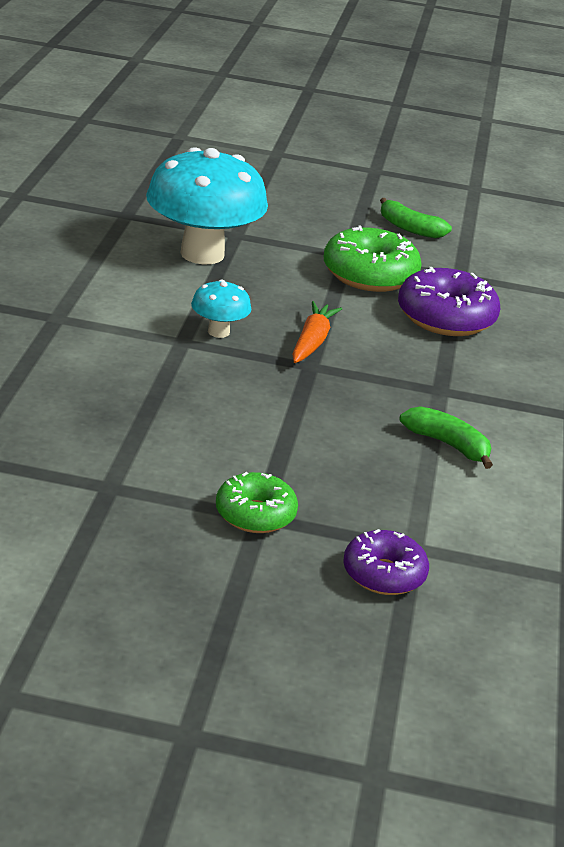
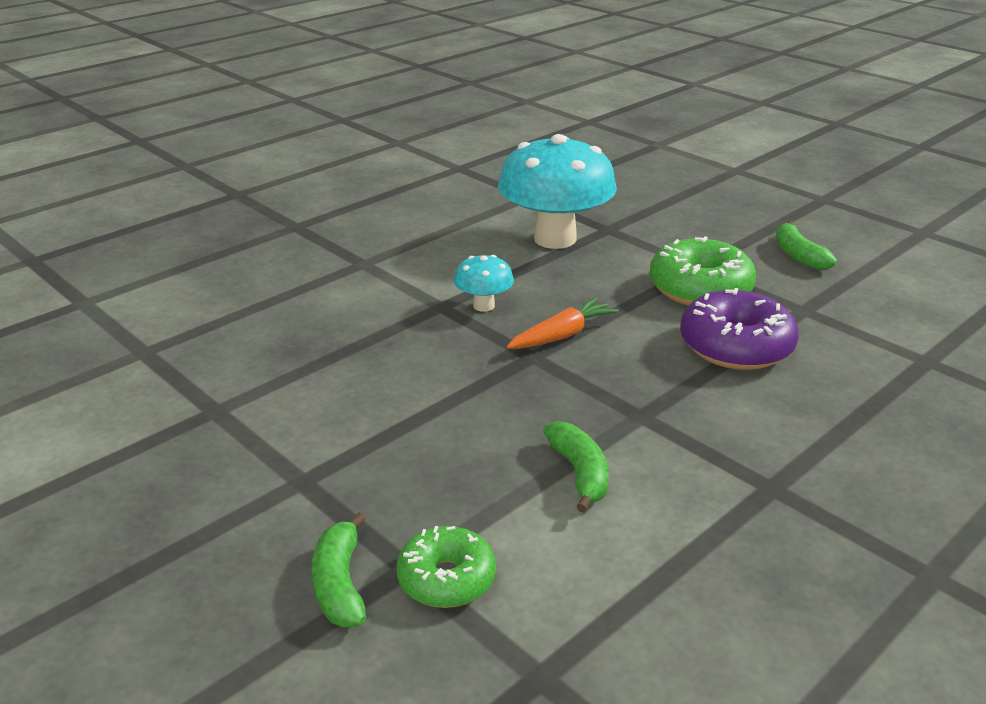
camera: 40 degrees right, 0 degrees up
green donut [216,472,298,533] -> green donut moved to [396,526,496,608]
purple donut [343,529,429,595] -> green banana [312,512,366,627]

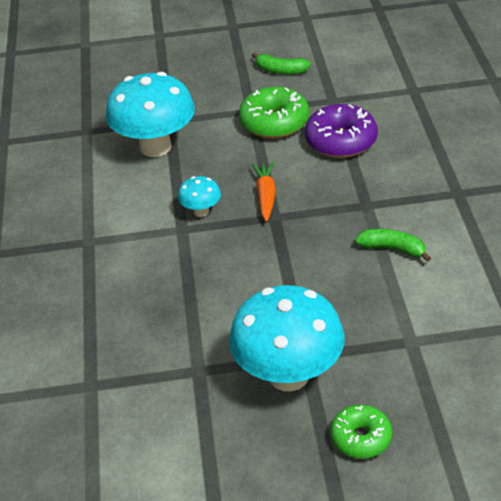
camera: 50 degrees left, 10 degrees up
green banana [312,512,366,627] -> none
green donut [396,526,496,608] -> green donut moved to [330,405,392,459]
none -> turquoise mushroom [229,285,345,391]

